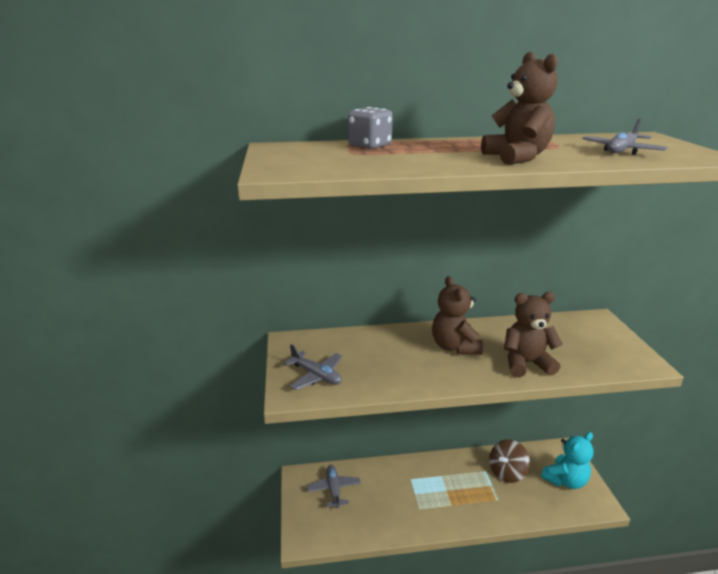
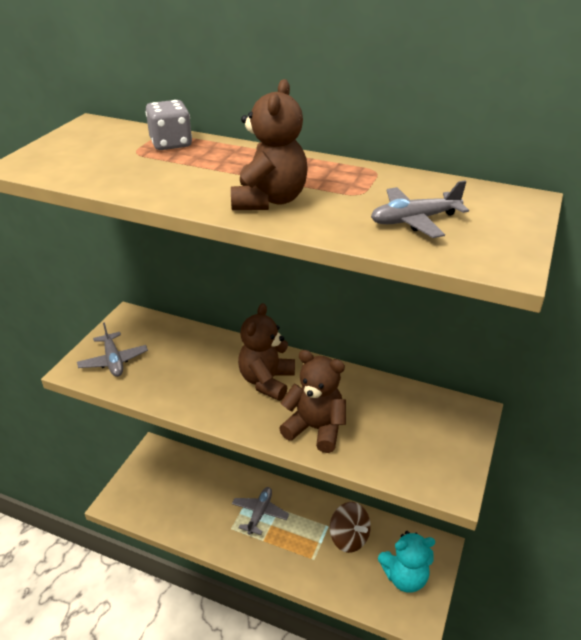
camera: 30 degrees right, 10 degrees up
grey plane [307,465,361,508] -> grey plane moved to [232,487,289,535]
brown spinning top [489,439,530,483] -> brown spinning top turned 120 degrees counterclockwise [330,502,371,553]

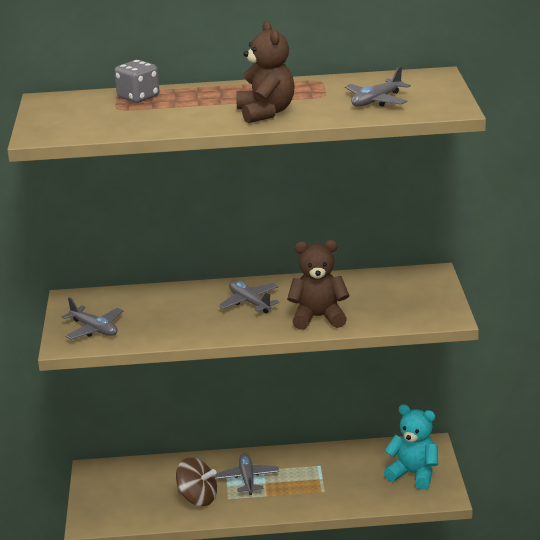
camera: 25 degrees left, 10 degrees down
brown teddy bear [238,303,295,401] -> grey plane [218,281,280,313]
brown spinning top [330,502,371,553] -> brown spinning top moved to [176,457,217,506]
turquoise teddy bear [378,531,435,593] -> turquoise teddy bear turned 120 degrees counterclockwise [384,404,438,490]

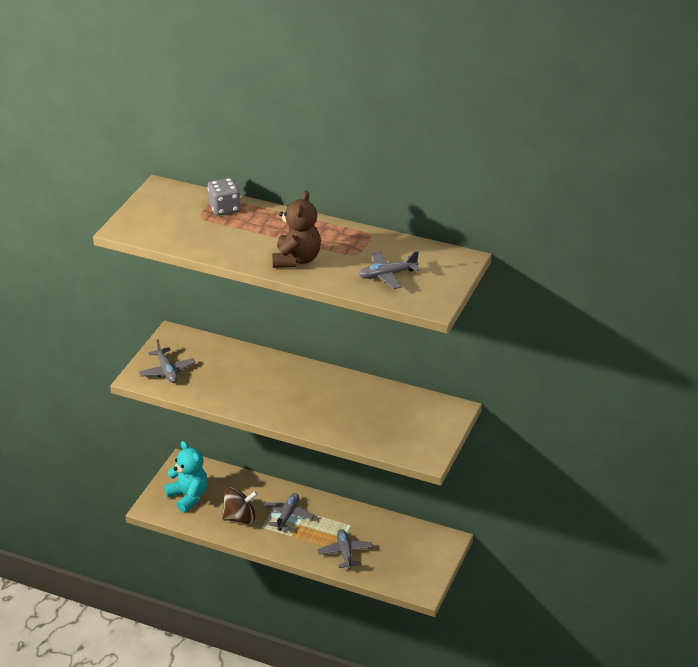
camera: 25 degrees right, 10 degrees up
brown spinning top [176,457,217,506] -> brown spinning top turned 60 degrees counterclockwise [222,488,258,524]
grey plane [218,281,280,313] -> grey plane moved to [317,529,373,569]
brown teddy bear [287,240,349,330] -> none
turquoise teddy bear [384,404,438,490] -> turquoise teddy bear moved to [164,441,208,512]

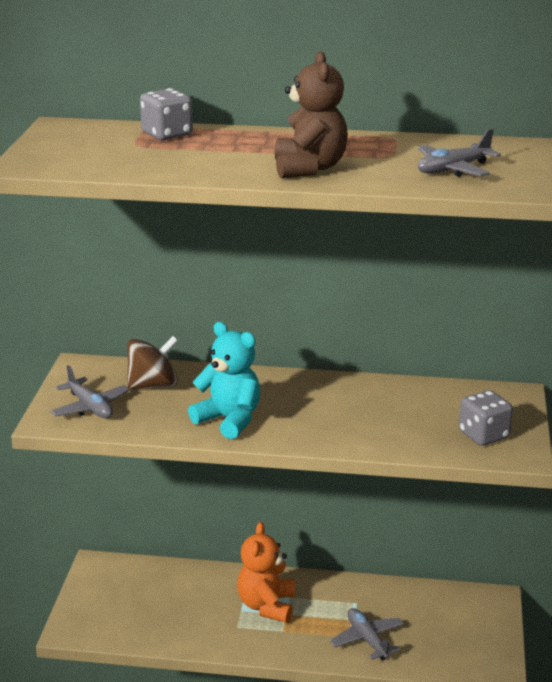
camera: 15 degrees left, 10 degrees down
turquoise teddy bear [164,441,208,512] -> turquoise teddy bear moved to [188,322,260,439]
brown spinning top [222,488,258,524] -> brown spinning top moved to [127,336,178,390]
grey plane [262,493,315,531] -> orange teddy bear [237,522,295,623]
none -> grey dice [459,390,513,446]

